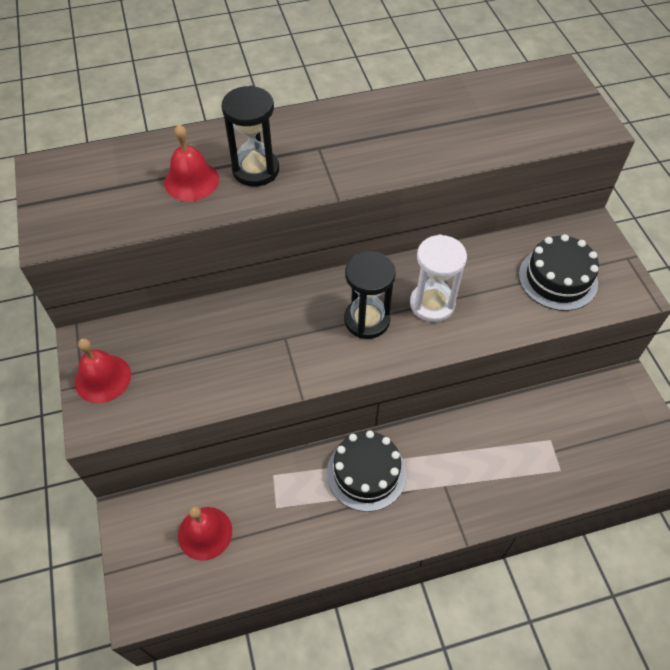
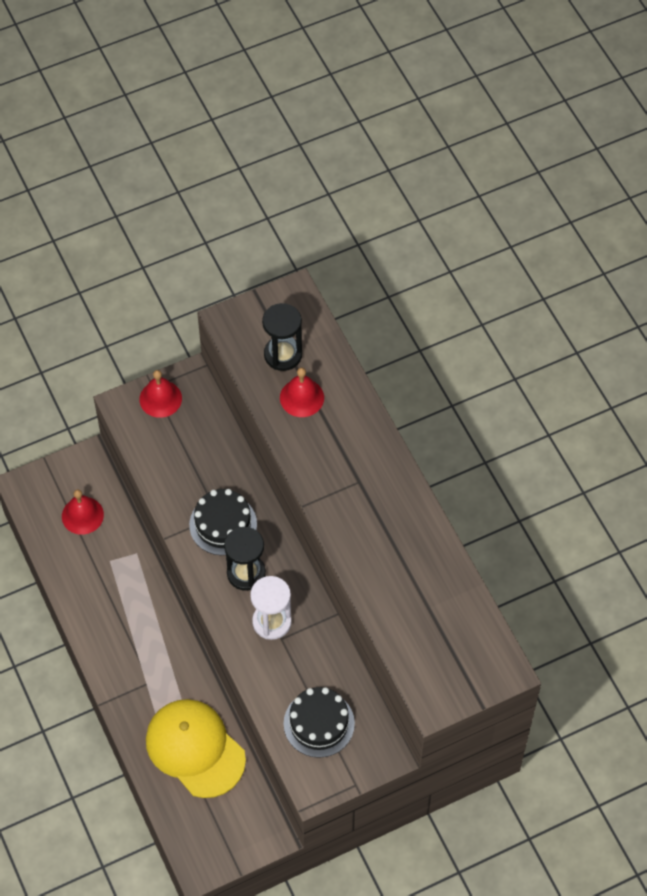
camera: 80 degrees right, 5 degrees up
black hourglass [222,85,279,186] -> black hourglass moved to [262,303,302,371]
black cake [327,430,406,512] -> black cake moved to [189,489,257,555]
none -> yellow cap [146,699,246,798]

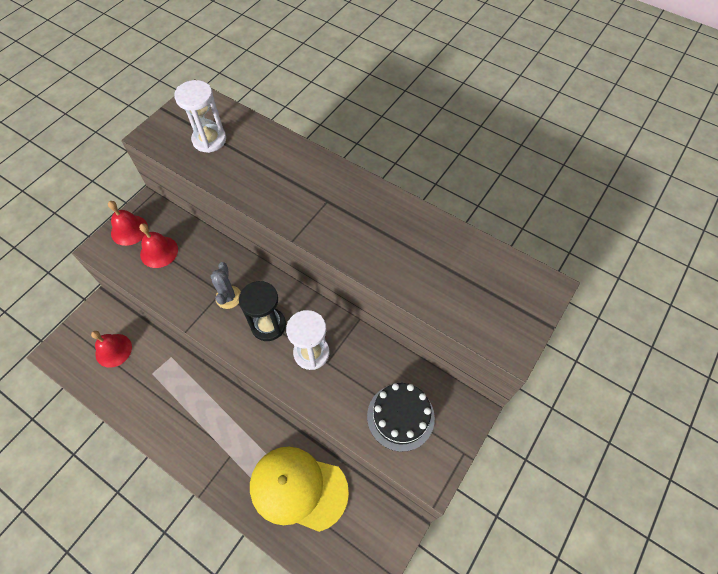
camera: 30 degrees left, 0 degrees up
black cake [189,489,257,555] -> grey cactus [211,262,241,309]
black hourglass [262,303,302,371] -> white hourglass [174,80,226,153]
red bell [280,368,324,417] -> red bell moved to [139,223,178,268]

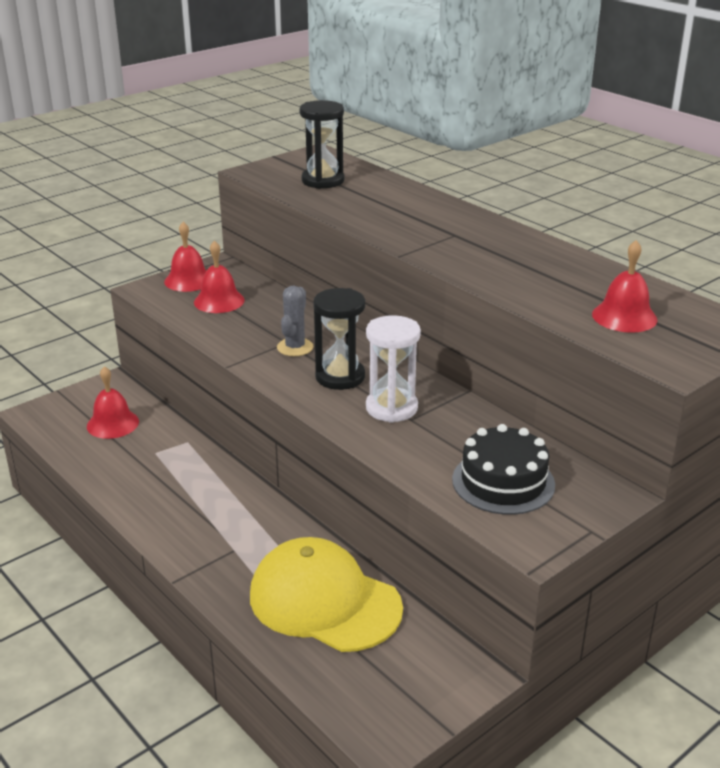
camera: 15 degrees right, 30 degrees down
white hourglass [174,80,226,153] -> black hourglass [299,100,344,189]
none -> red bell [592,240,657,333]

